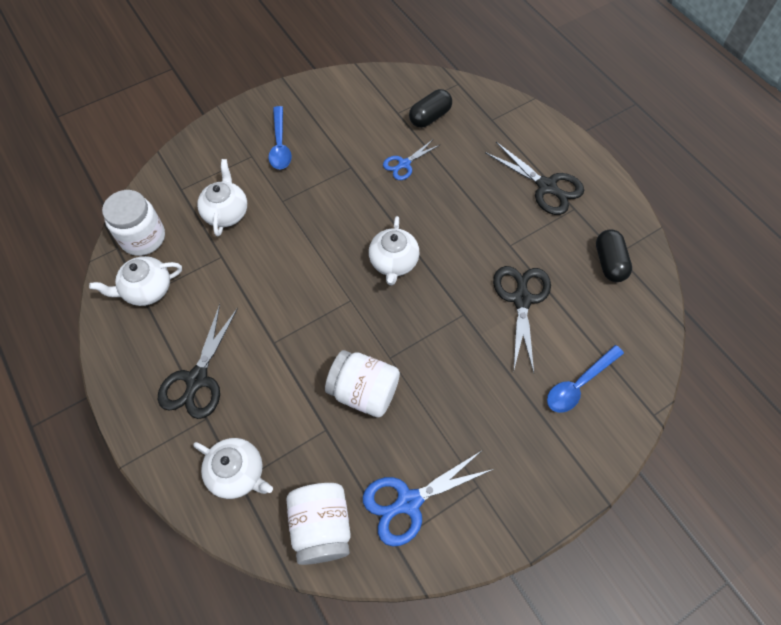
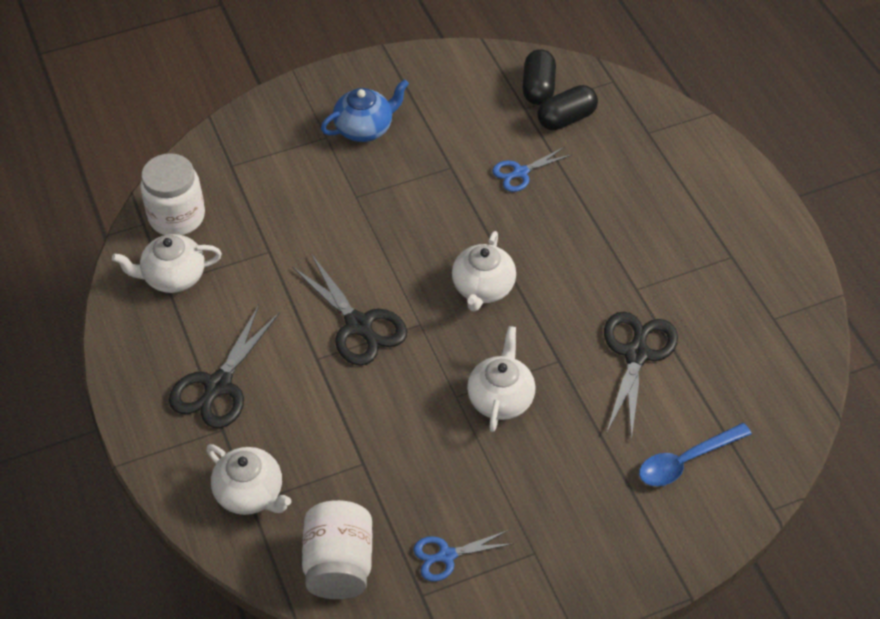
camera: 10 degrees right, 10 degrees down
white teapot [197,159,247,236] -> white teapot moved to [467,326,535,432]
blue spoon [268,106,292,170] -> blue teapot [321,79,409,142]
white jar [325,350,400,418] -> none
blue scissors [363,451,494,546] -> blue scissors [413,530,514,581], size x0.61
black scissors [485,142,584,215] -> black scissors moved to [292,255,407,366]
black capsule [596,229,632,282] -> black capsule moved to [523,49,556,105]

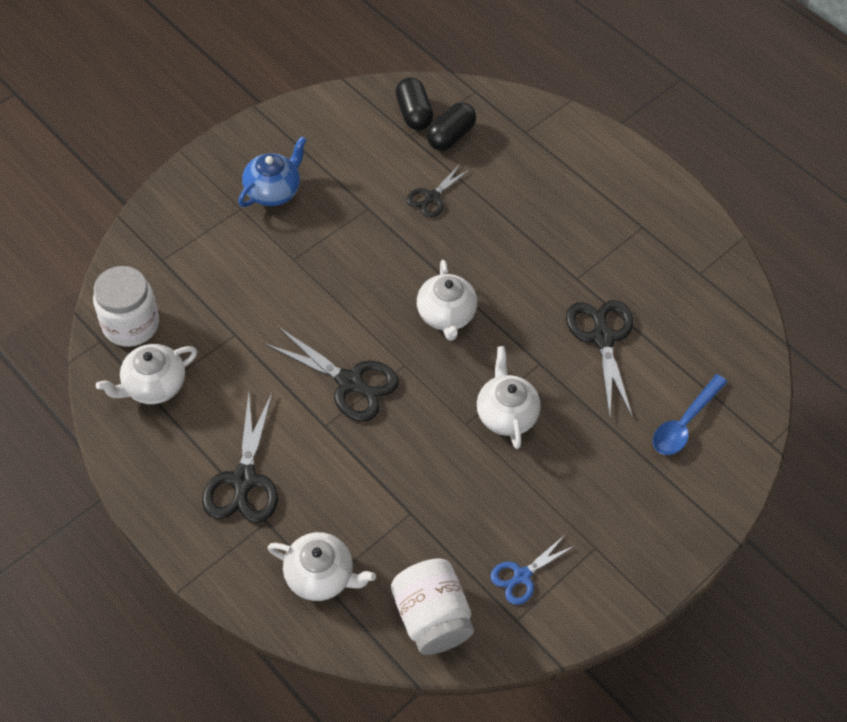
camera: 25 degrees left, 5 degrees up
blue scissors [492,147,571,192] -> black scissors [406,163,470,218]

